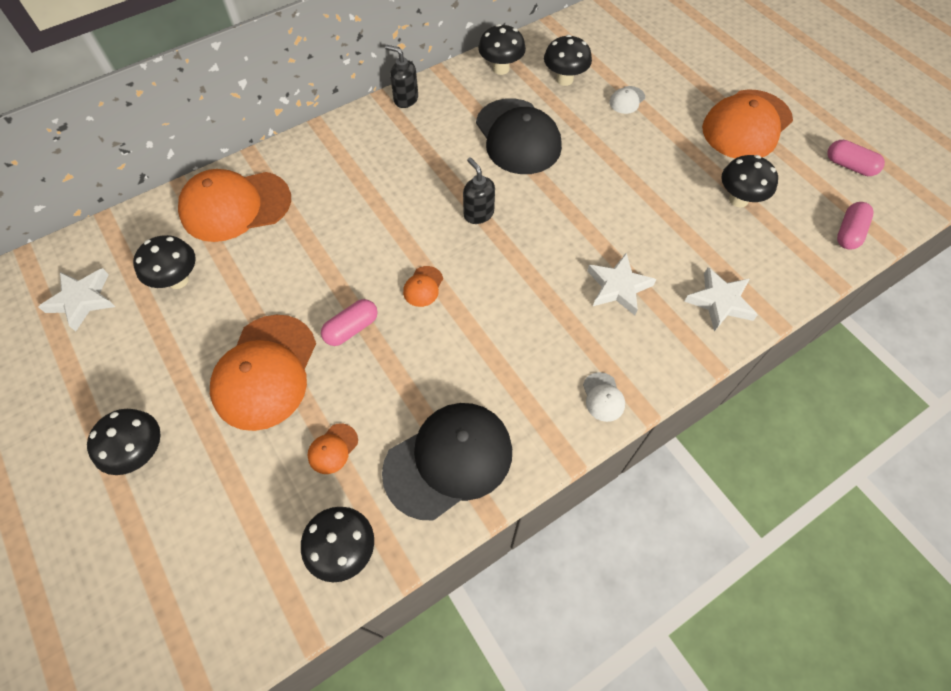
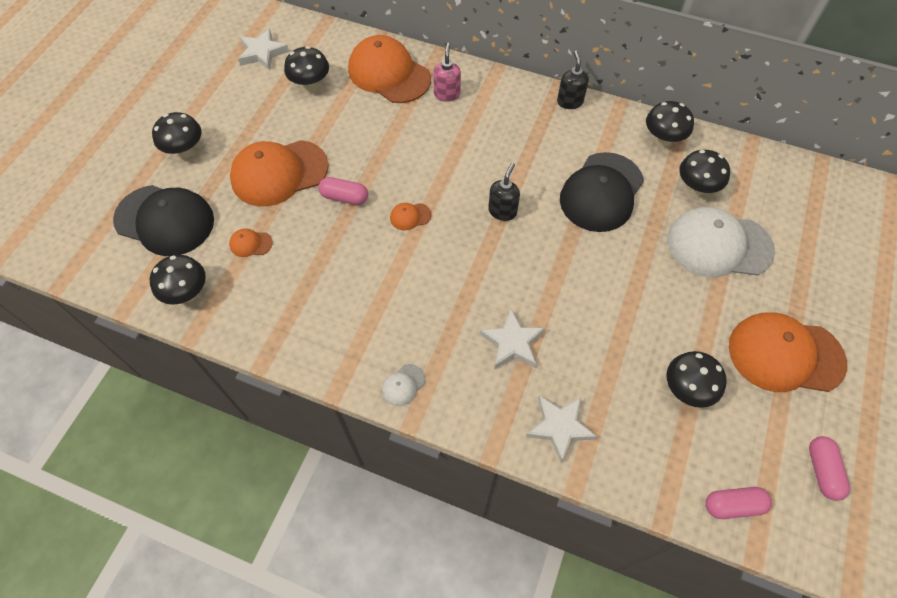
camera: 55 degrees right, 0 degrees up
black cap [382,403,512,521] -> black cap moved to [113,185,214,256]
white cap [609,86,645,114] -> white cap [667,207,775,277], size x2.44
none -> pink soap dispenser [433,43,461,102]

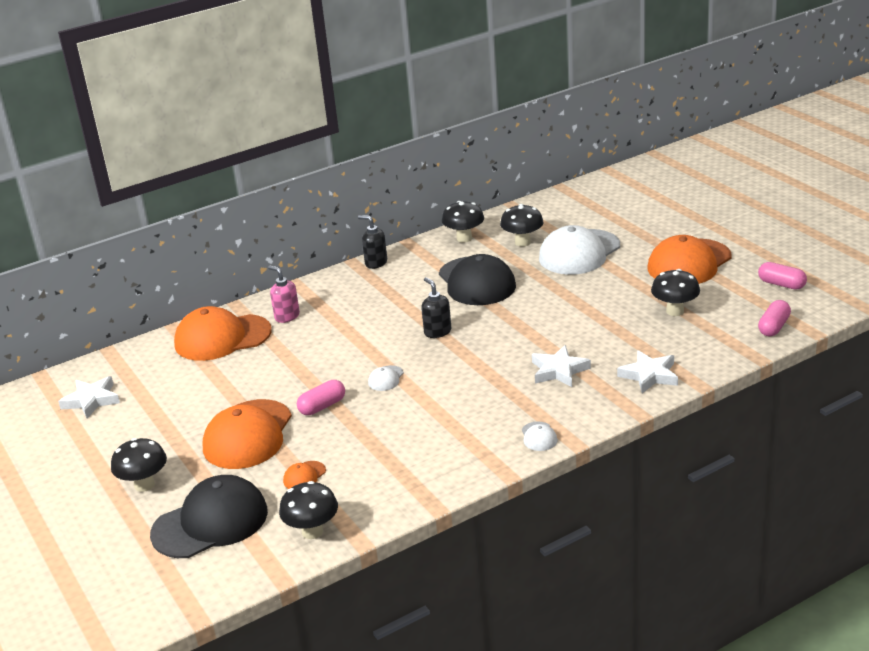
camera: 50 degrees left, 30 degrees down
black mushroom [284,46,329,92] -> none
orange cap [390,203,431,231] -> white cap [368,365,404,391]

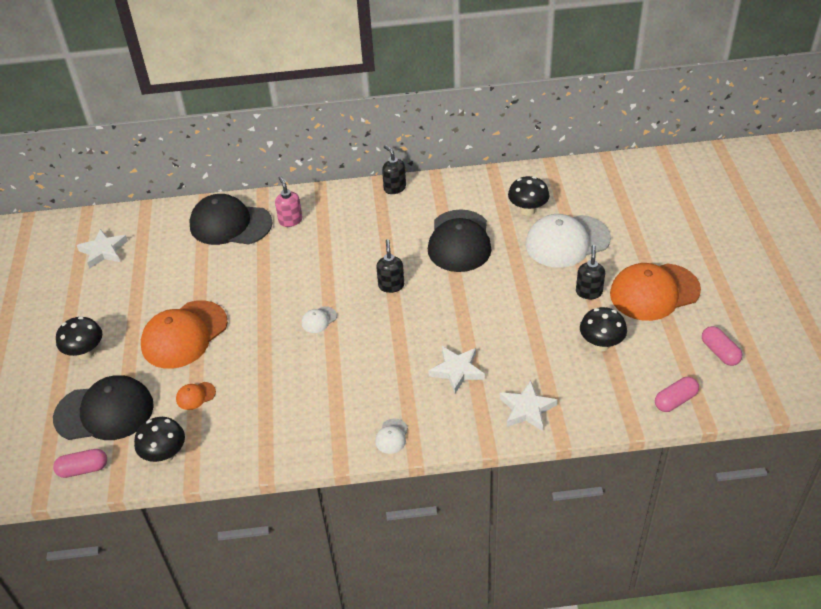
camera: 25 degrees right, 15 degrees up
orange cap [174,306,272,361] -> black cap [189,194,272,245]
pink capsule [297,380,345,415] -> pink capsule moved to [53,449,107,478]
black mushroom [442,201,484,243] -> none
none -> black soap dispenser [576,245,605,299]

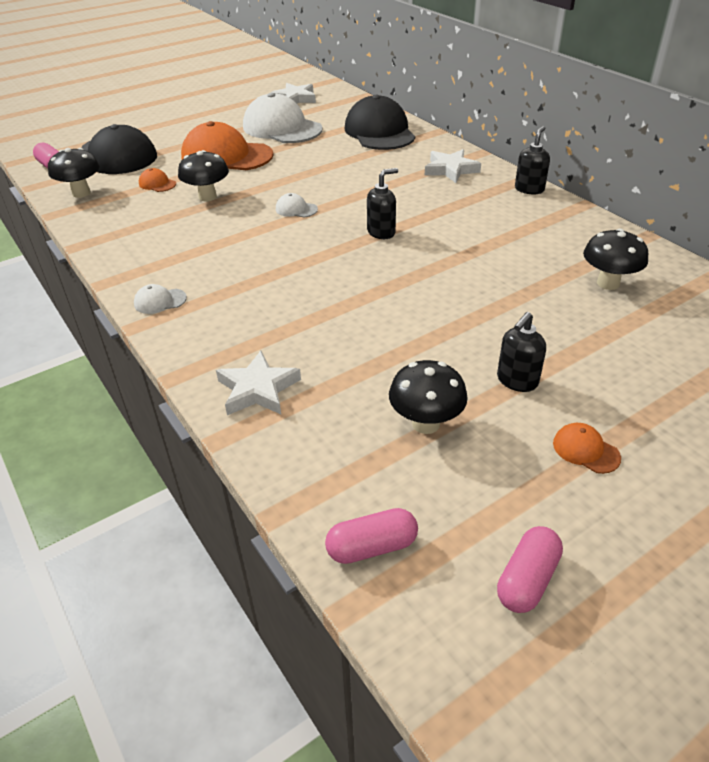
camera: 60 degrees right, 5 degrees down
black mushroom [56,316,102,360] -> black mushroom moved to [178,150,229,202]
pink soap dispenser [275,176,302,227] -> none
black cap [428,209,492,272] -> none
white star [428,346,485,393] -> white star moved to [425,149,481,183]
white cap [525,214,611,268] -> white cap moved to [243,93,323,143]
black soap dispenser [576,245,605,299] -> black soap dispenser turned 150 degrees clockwise [497,312,546,392]
orange cap [610,263,701,321] -> orange cap [553,423,621,474], size x0.41
pink capsule [655,377,699,412] -> pink capsule turned 45 degrees counterclockwise [325,508,418,564]

